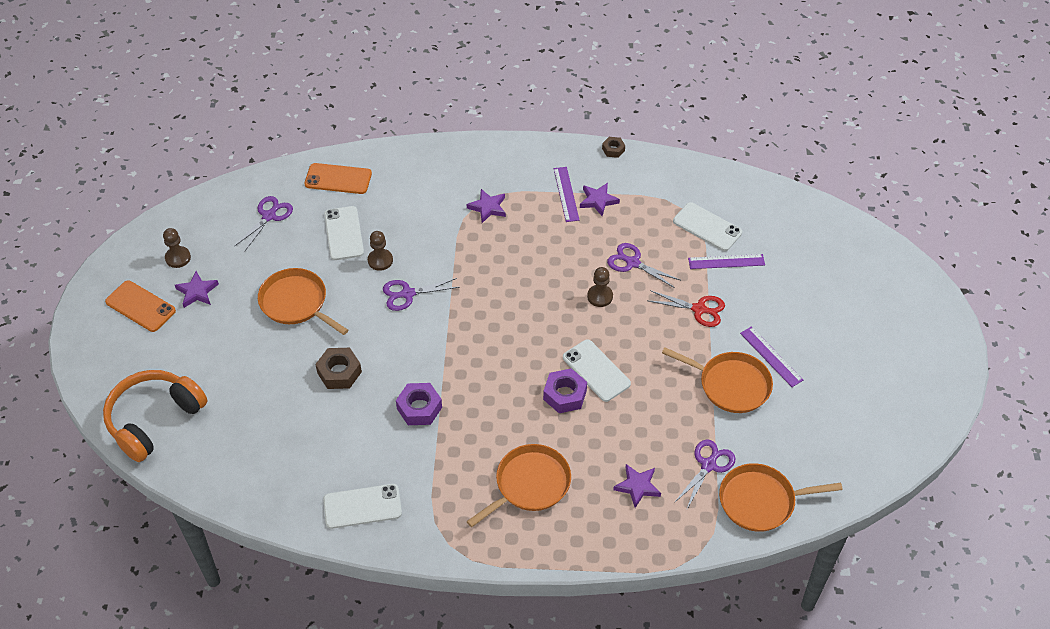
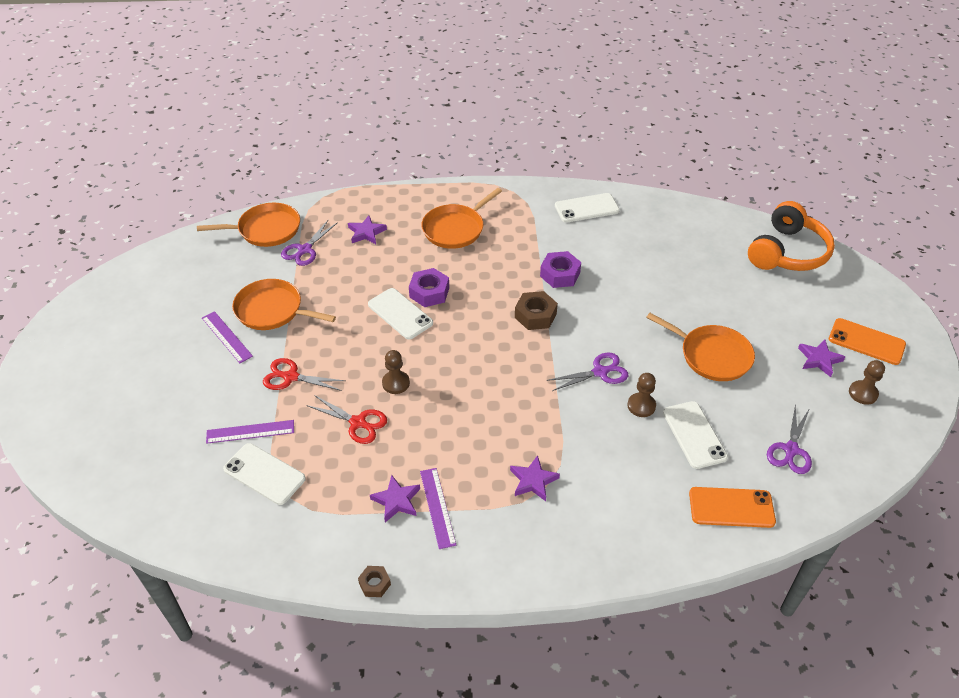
camera: 175 degrees right, 5 degrees down
brown nut [315,348,362,389] -> brown nut moved to [515,291,558,330]
purple scissors [607,243,680,288] -> red scissors [306,395,387,444]

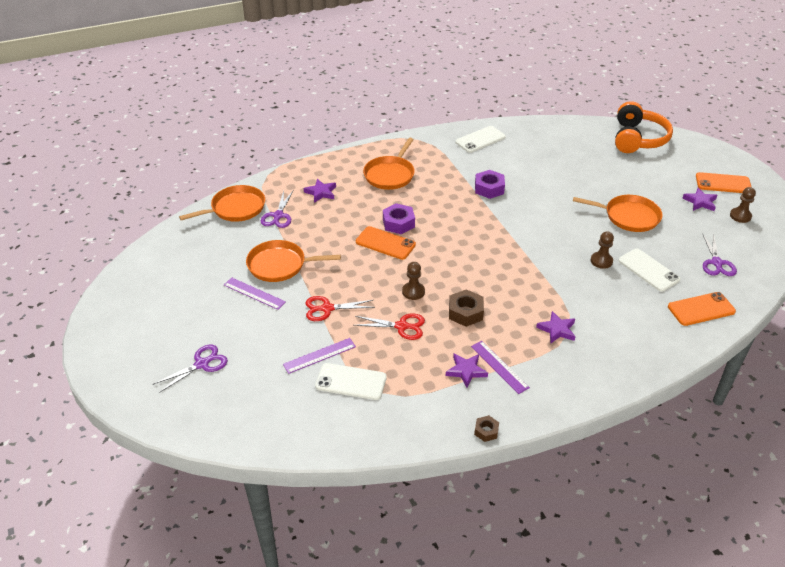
camera: 20 degrees left, 5 degrees down
white phone [368,288,433,340] -> orange phone [356,226,416,260]
brown nut [515,291,558,330] -> brown nut moved to [449,289,484,327]
purple scissors [547,353,628,391] -> purple scissors moved to [153,345,228,393]

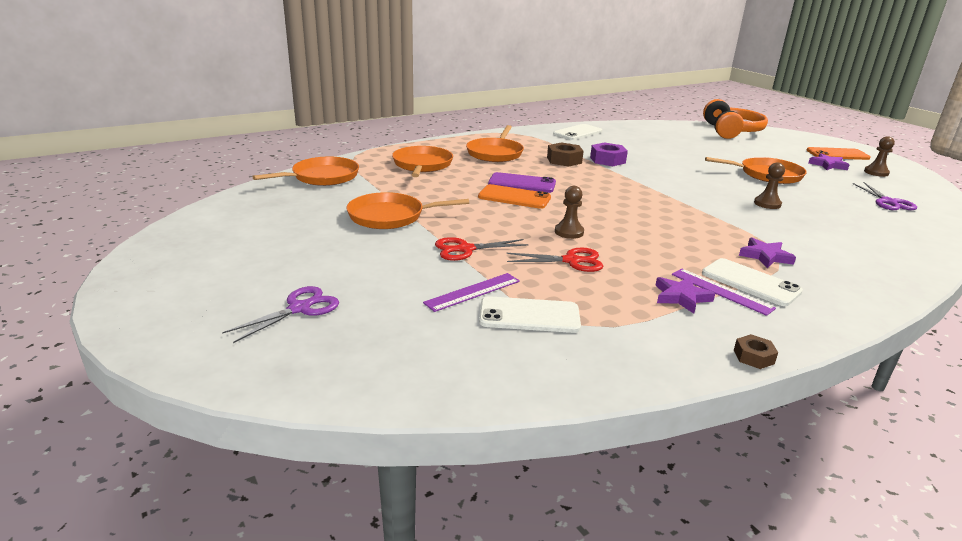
camera: 10 degrees left, 15 degrees down
purple ruler [224,278,286,310] -> none
purple scissors [261,191,293,228] -> none
purple star [304,179,336,203] -> orange pan [392,146,453,177]
purple nut [383,203,415,234] -> purple phone [488,172,556,193]
brown nut [449,289,484,327] -> brown nut moved to [547,142,584,167]
white phone [618,249,680,292] -> white phone moved to [702,258,803,306]
orange phone [668,292,736,326] -> none

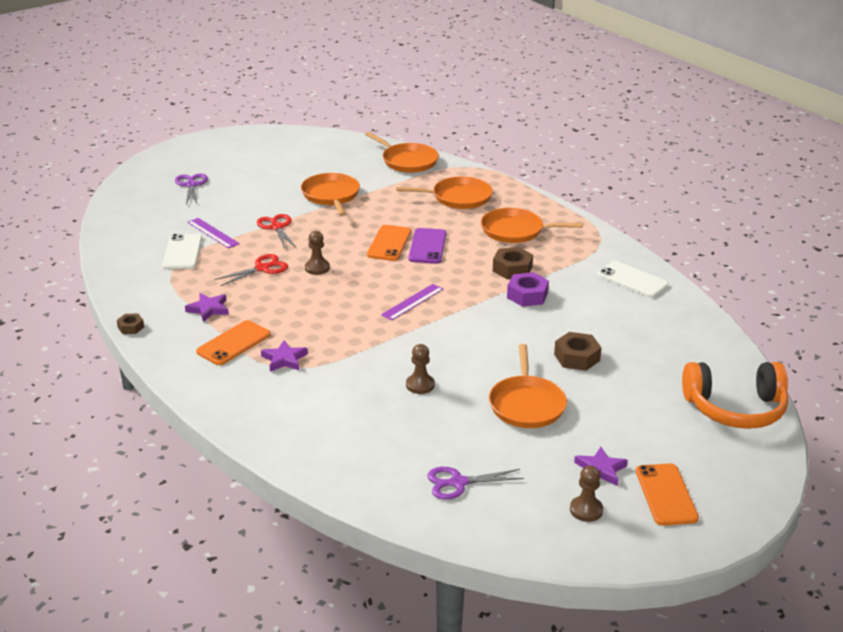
camera: 85 degrees right, 5 degrees up
purple scissors [222,286,339,343] -> purple scissors turned 135 degrees counterclockwise [175,173,208,204]
red scissors [506,248,603,272] -> red scissors turned 120 degrees counterclockwise [214,254,288,286]
purple ruler [672,268,776,316] -> purple ruler moved to [381,284,443,321]
white phone [702,258,803,306] -> orange phone [196,320,271,365]
none -> brown nut [554,332,602,371]

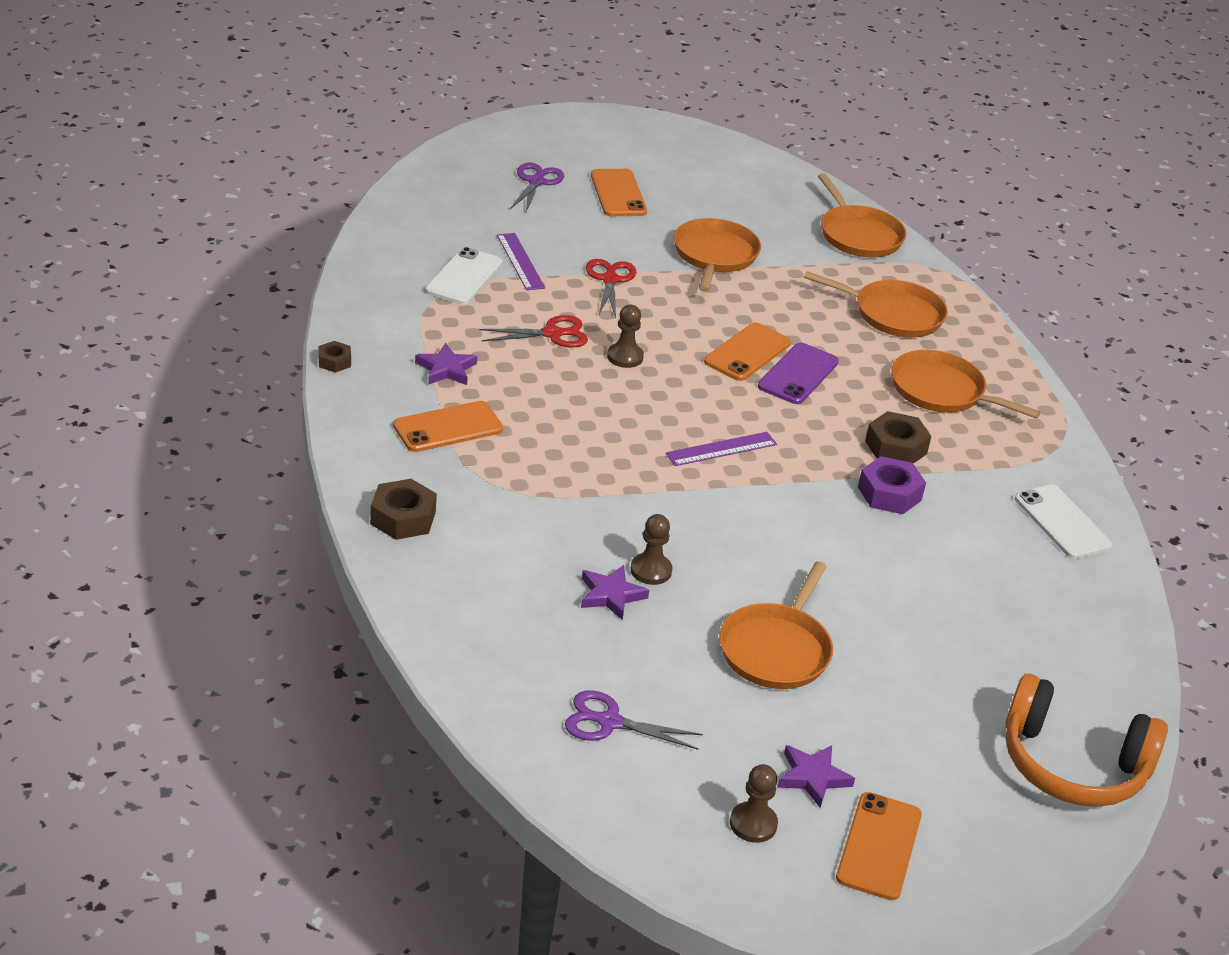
camera: 20 degrees right, 5 degrees up
purple star [261,340,308,372] -> purple star moved to [581,565,649,620]
brown nut [554,332,602,371] -> brown nut moved to [370,479,437,540]
none -> orange phone [591,169,647,216]

